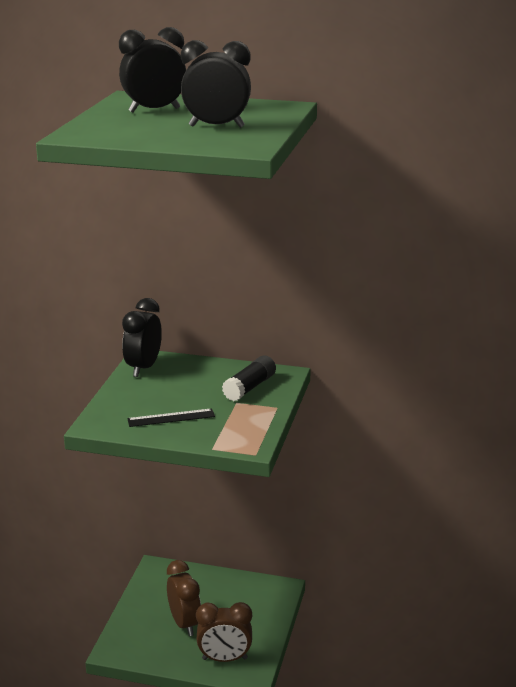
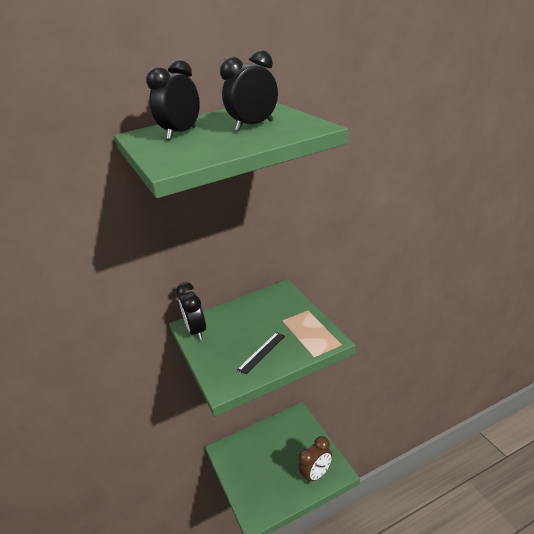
camera: 35 degrees left, 5 degrees up
brown clock [167,560,201,636] -> none
black glue stick [222,356,276,401] -> none

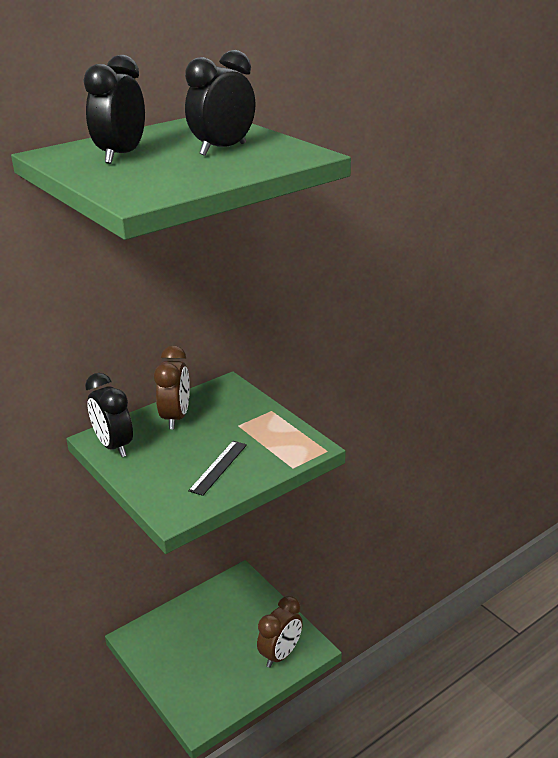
camera: 15 degrees left, 0 degrees up
none -> brown clock [154,345,190,429]

